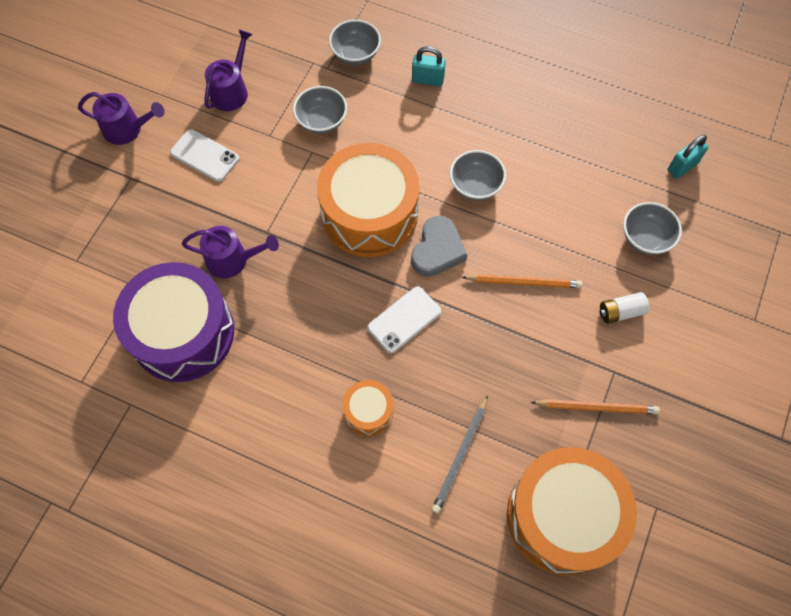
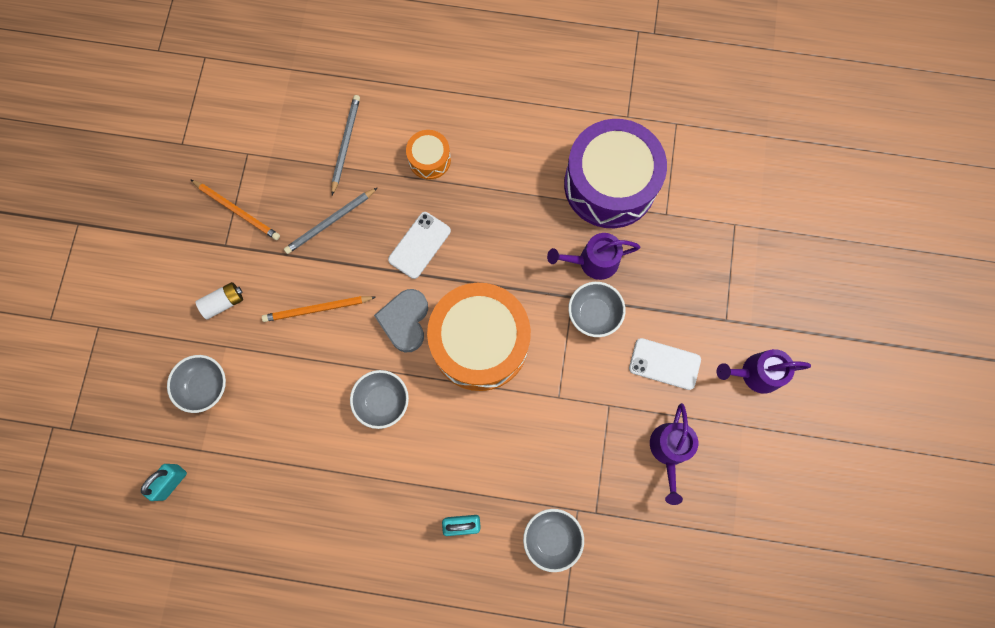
camera: 165 degrees right, 10 degrees up
grey bowl [293,86,347,134] -> grey bowl moved to [568,282,626,337]
orange drum [507,447,637,575] -> none
orange pencil [531,399,660,414] -> orange pencil turned 135 degrees counterclockwise [190,179,280,240]
none -> grey pencil [284,188,377,254]

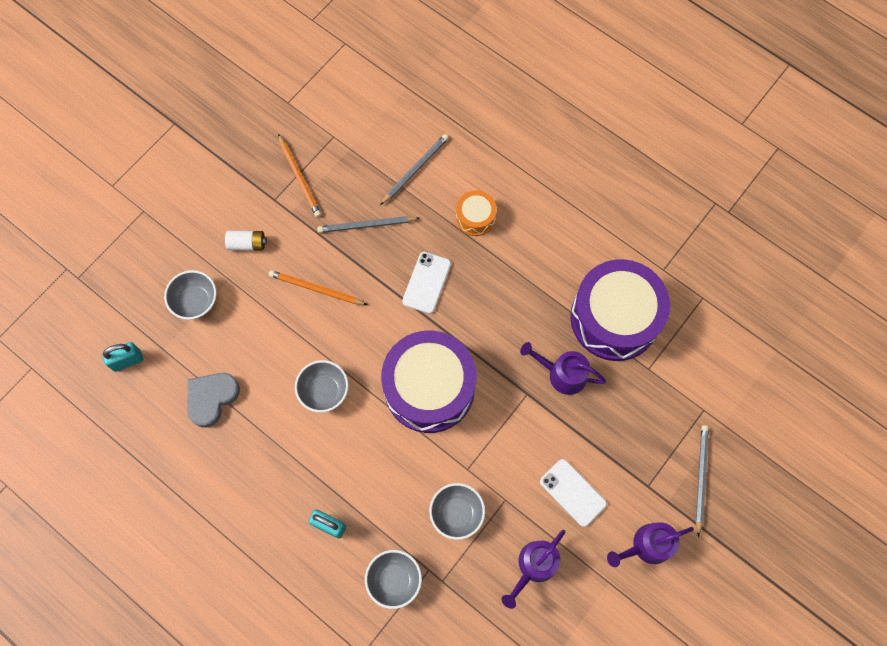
camera: 30 degrees right, 5 degrees down
grey heart [374,289,428,353] -> grey heart moved to [187,373,240,428]
white phone [388,212,451,279] -> white phone turned 45 degrees counterclockwise [402,252,451,314]
orange drum [427,283,531,391] -> purple drum [381,331,476,433]
grey bowl [568,282,626,337] -> grey bowl moved to [429,483,485,540]
purple watering can [717,349,811,394] -> purple watering can turned 45 degrees counterclockwise [607,522,694,567]
none -> grey pencil [696,425,709,537]

